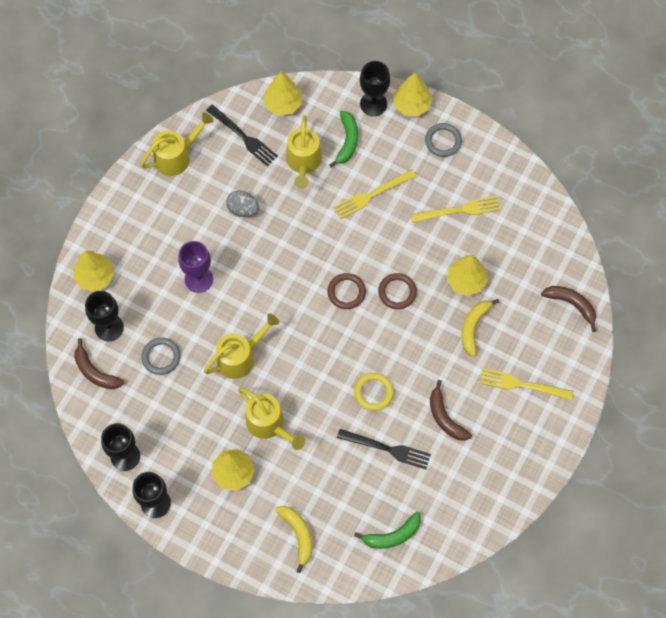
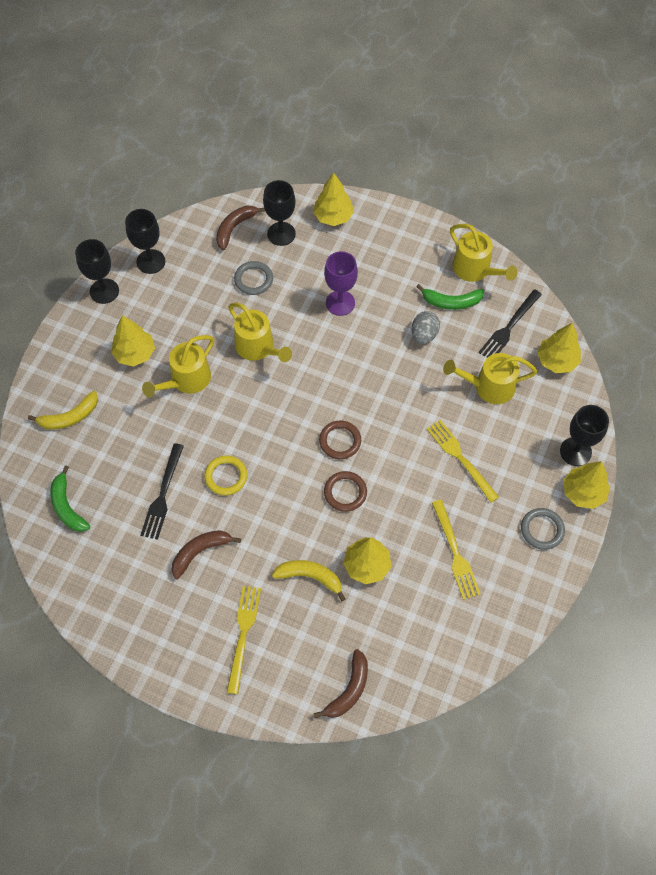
camera: 85 degrees right, 5 degrees down
green banana [329,111,358,168] -> green banana moved to [416,284,484,310]

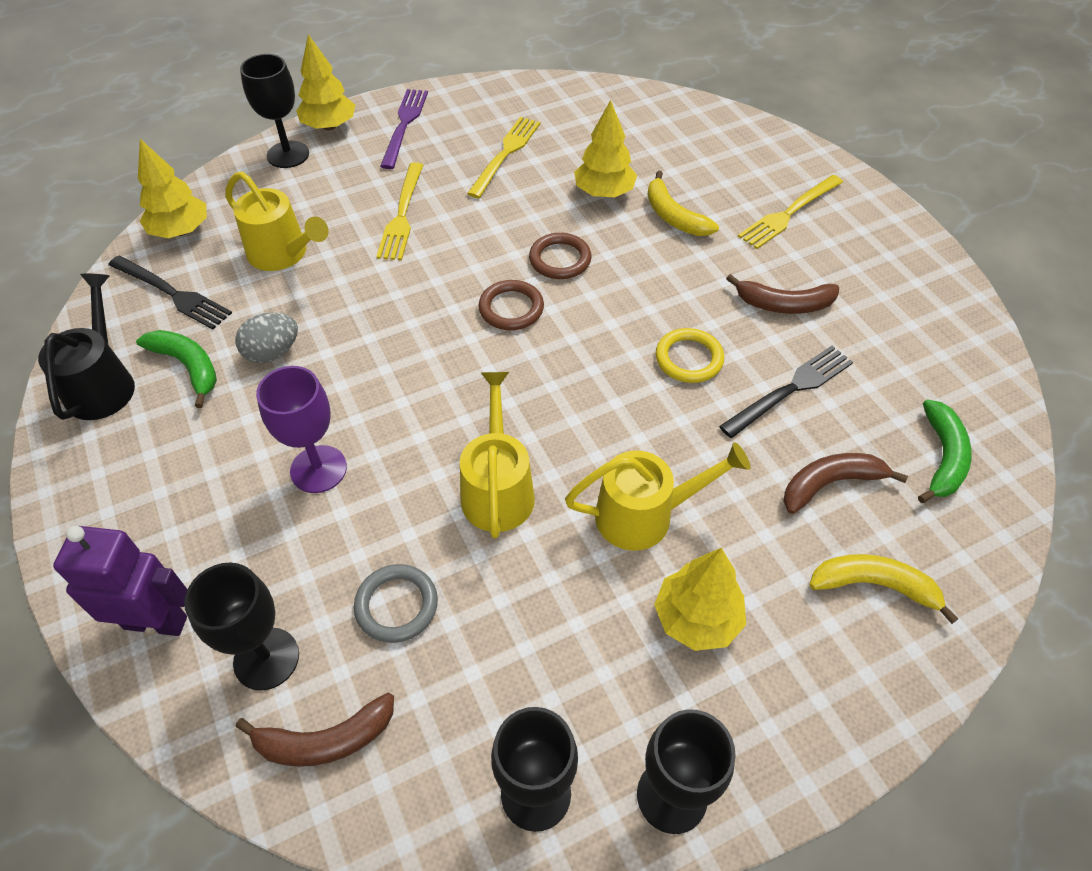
camera: 140 degrees left, 10 degrees down
yellow tree [313,173,354,226] -> purple robot [53,526,188,636]
brown banana [314,649,368,718] -> brown banana moved to [783,453,908,514]
yellow watering can [450,224,518,282] -> black watering can [38,274,135,420]
black fork [479,289,542,358] -> black fork turned 45 degrees clockwise [108,256,232,330]
grey ring [521,508,565,550] -> purple fork [380,89,428,169]

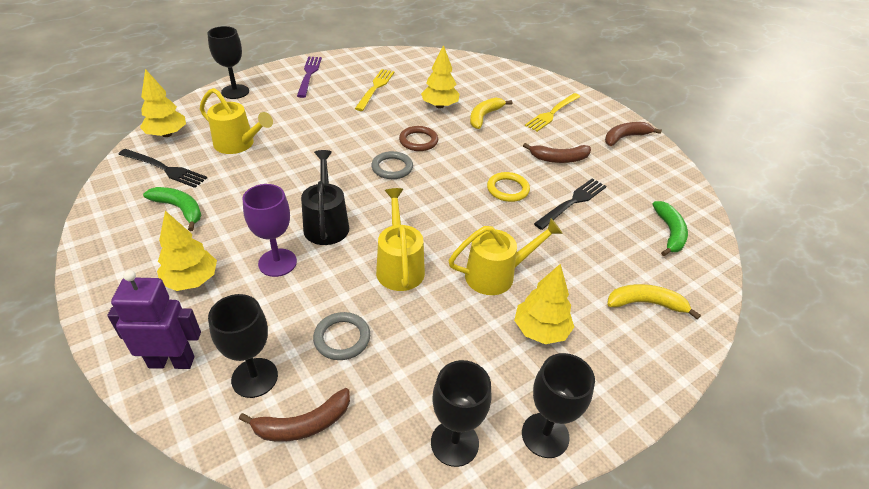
camera: 10 degrees left, 10 degrees down
black watering can [38,274,135,420] -> black watering can moved to [301,150,349,245]
grey egg [235,312,298,363] -> none
yellow tree [296,34,355,130] -> yellow tree moved to [157,211,217,291]
yellow fork [376,162,423,260] -> none
brown ring [479,280,544,330] -> grey ring [371,151,413,179]
yellow banana [647,171,719,236] -> yellow banana turned 75 degrees clockwise [470,97,512,129]
brown banana [783,453,908,514] -> brown banana moved to [605,122,662,146]

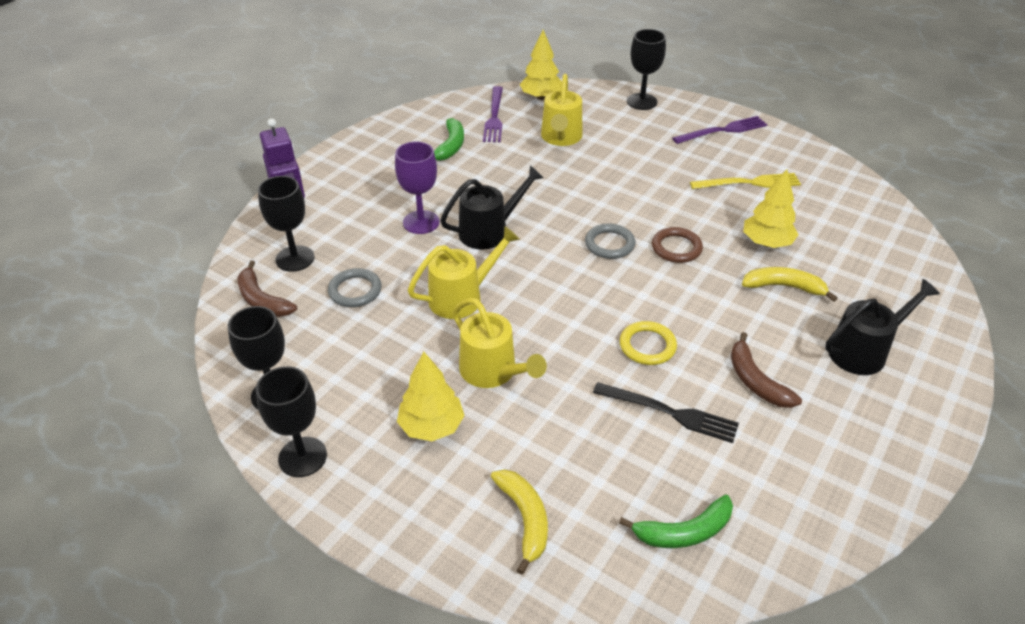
camera: 70 degrees right, 0 degrees up
black fork [118,149,207,188] -> purple fork [483,86,503,142]
yellow tree [157,211,217,291] -> none
yellow fork [525,93,580,132] -> black watering can [825,279,940,375]
brown banana [605,122,662,146] -> none

